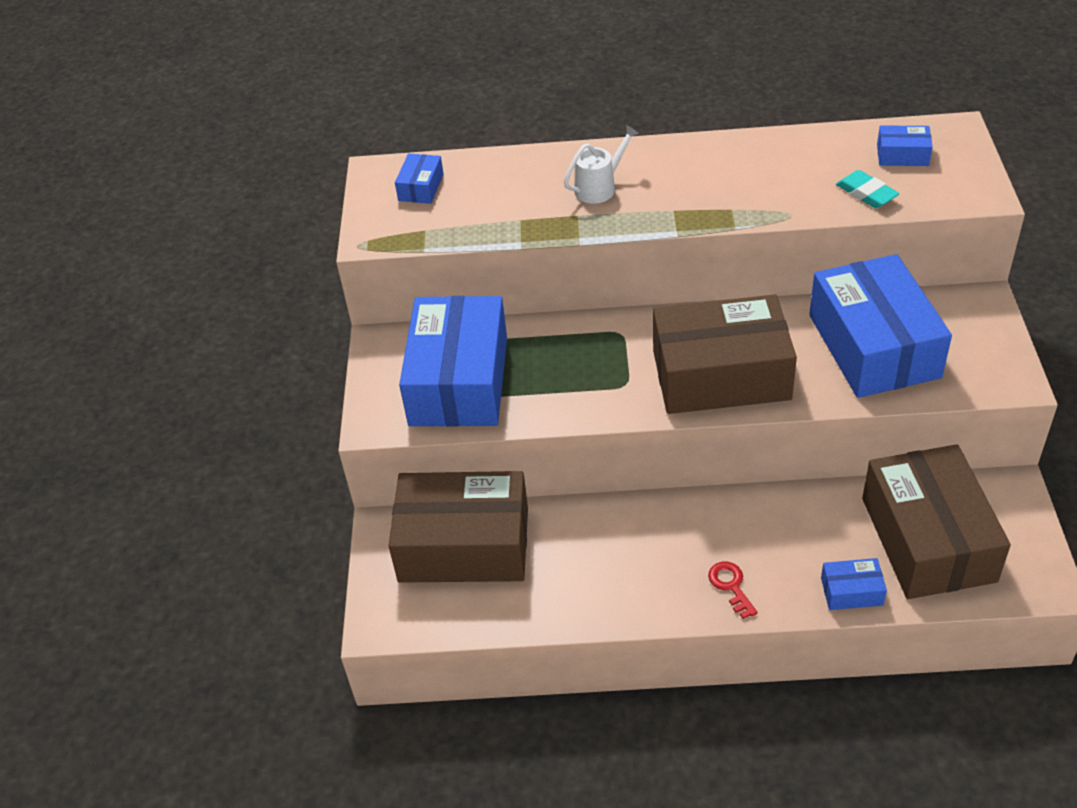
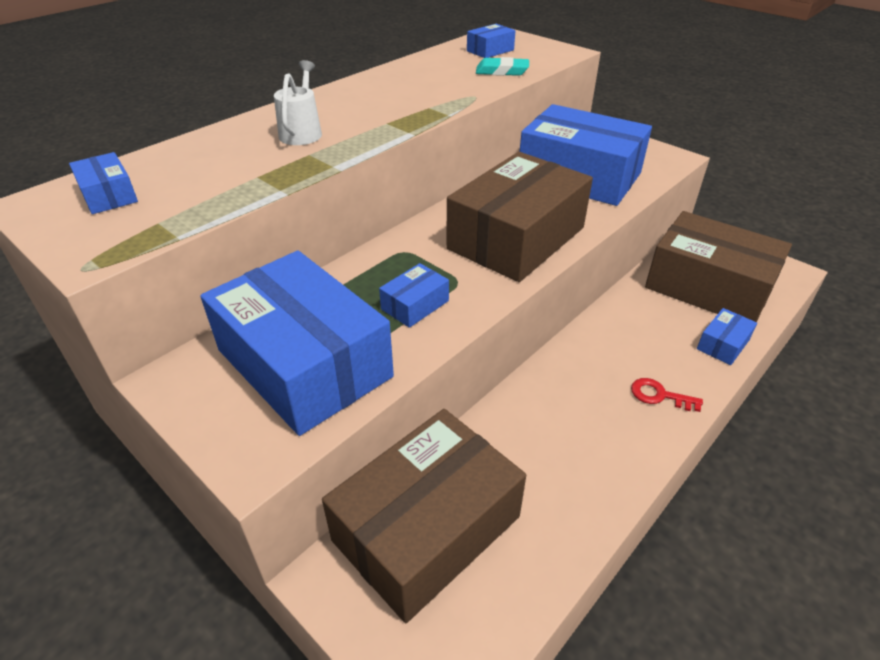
camera: 50 degrees left, 5 degrees down
none -> blue box [379,263,449,328]

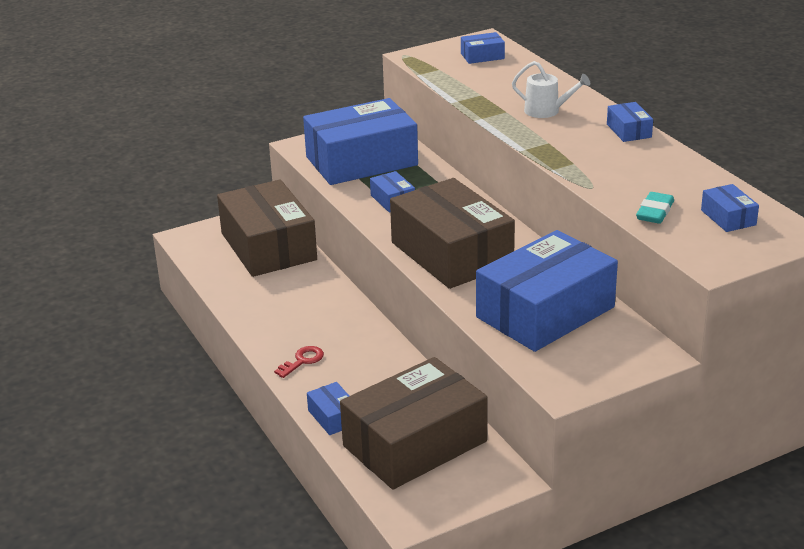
camera: 110 degrees right, 10 degrees down
none -> blue box [607,102,653,142]

